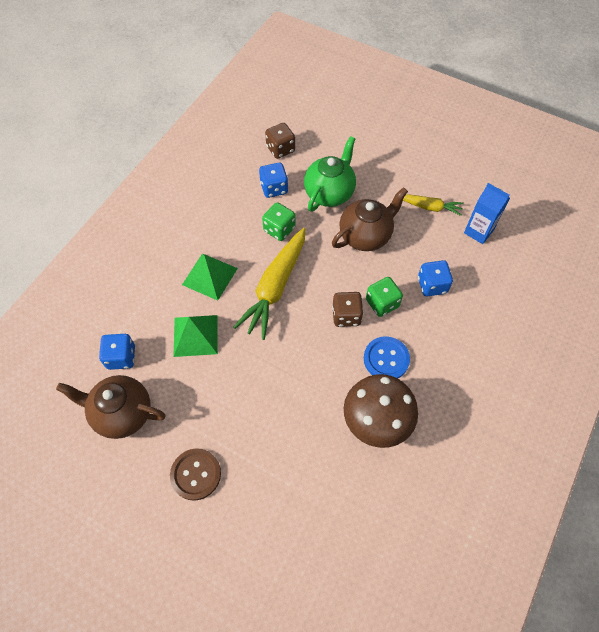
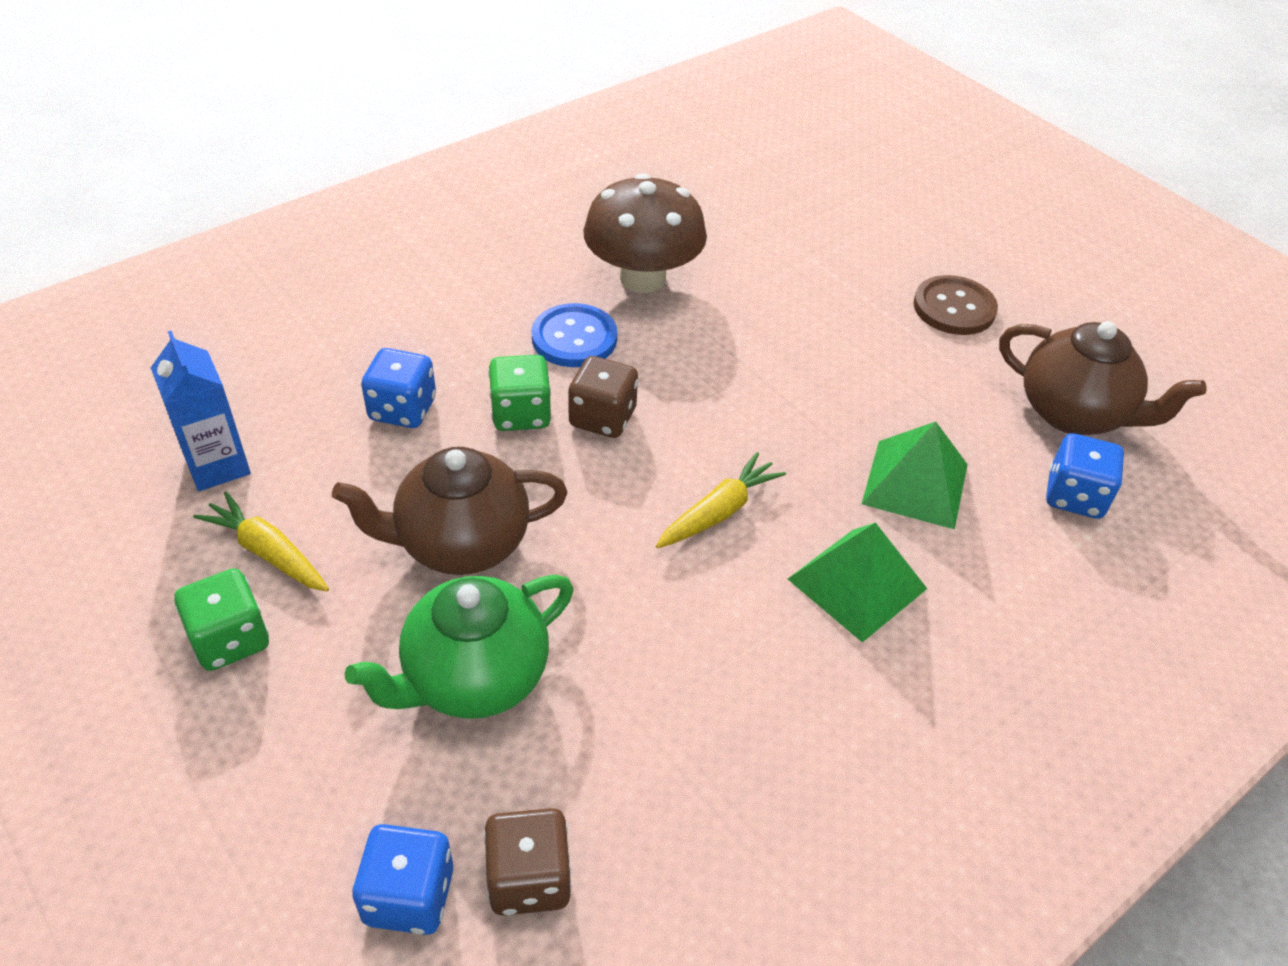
camera: 160 degrees left, 15 degrees down
yellow carrot [233,228,305,340] -> yellow carrot [656,452,786,548], size x0.55
blue dice [259,163,288,198] -> blue dice moved to [352,824,453,935]
green dice [262,202,296,241] -> green dice moved to [174,568,269,671]

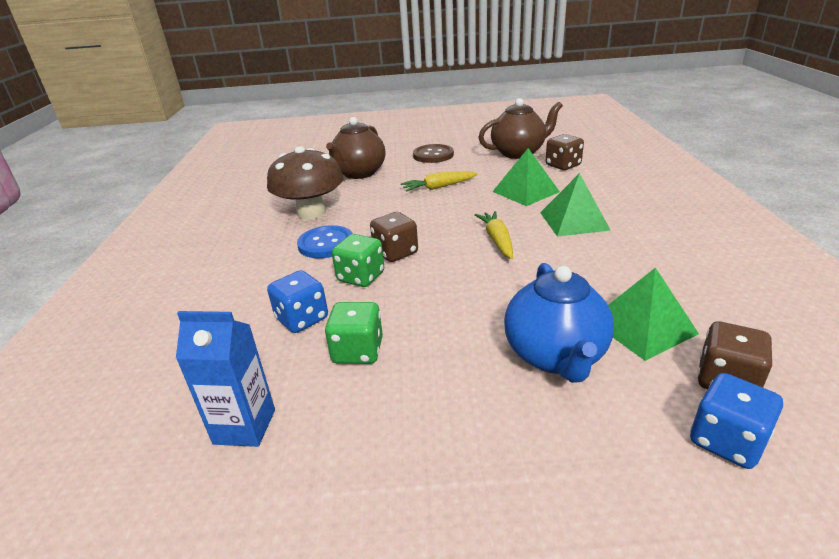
camera: 50 degrees left, 15 degrees down
green dice [174,568,269,671] -> green dice moved to [325,302,383,364]
yellow carrot [193,492,329,591] -> yellow carrot moved to [401,172,478,191]
brown teapot [332,447,568,575] -> brown teapot moved to [326,117,385,179]
green teapot [345,575,573,719] -> blue teapot [504,263,614,383]
blue dice [1046,433,1124,519] -> brown dice [546,134,584,170]
none -> green pyramid [608,267,699,361]

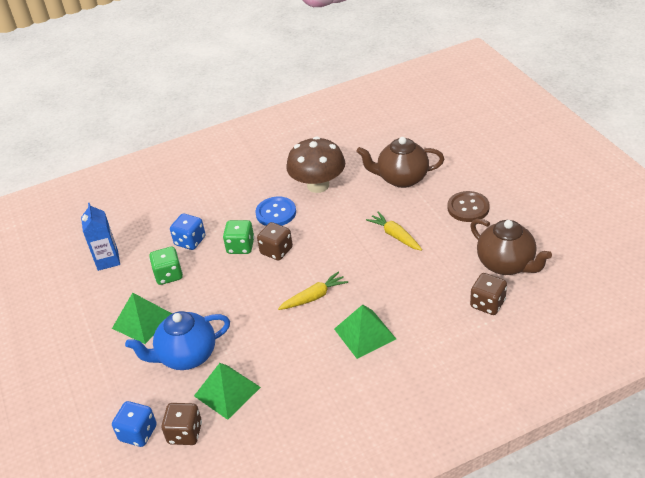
camera: 70 degrees right, 10 degrees up
green pyramid [492,148,560,206] -> green pyramid moved to [112,293,172,344]

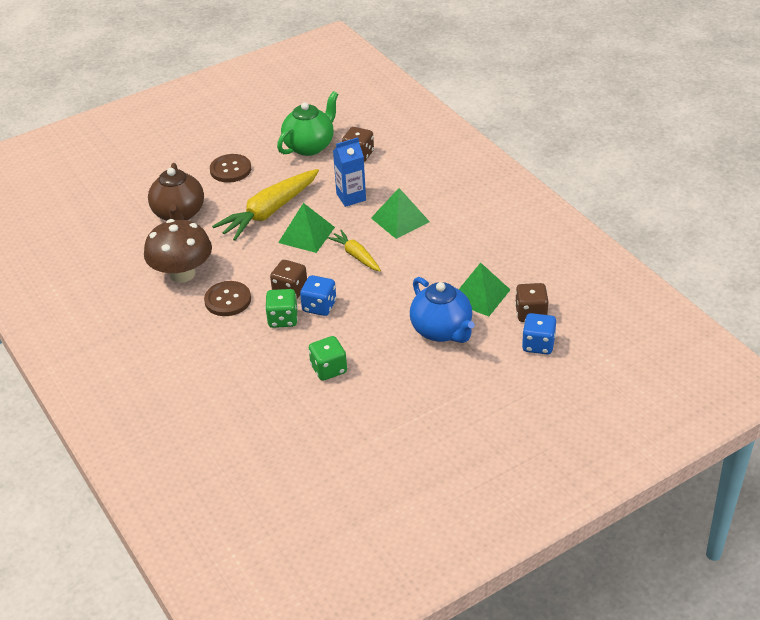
camera: 100 degrees left, 0 degrees up
blue carton [81,203,120,271] -> blue carton moved to [333,138,366,207]
green pyramid [112,293,172,344] -> green pyramid moved to [278,203,335,253]
blue dice [170,214,205,250] -> blue dice moved to [300,275,336,316]
blue button [256,196,296,226] -> brown button [204,281,251,316]
yellow carrot [366,212,422,251] -> yellow carrot [212,169,319,241], size x1.82
brown teapot [470,219,552,275] -> green teapot [277,91,338,156]

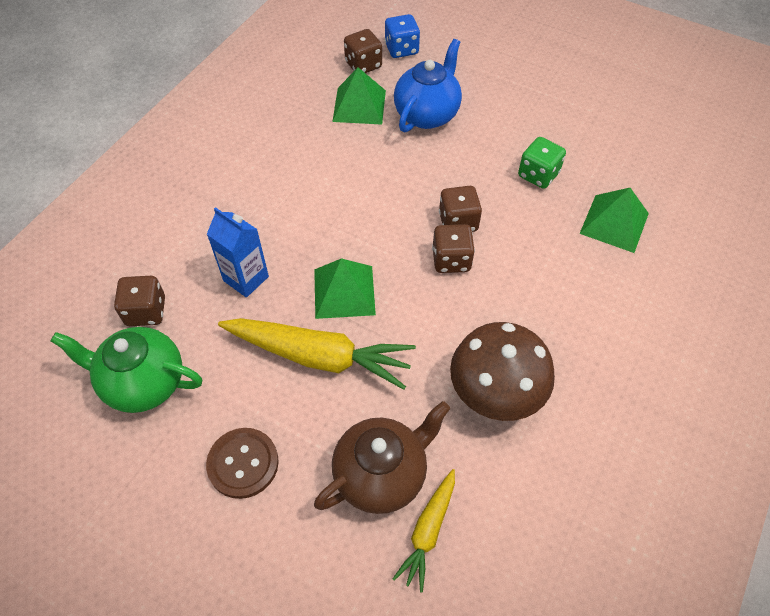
camera: 120 degrees left, 15 degrees up
brown button [204,281,251,316] -> none
green dice [265,289,298,328] -> none
blue dice [300,275,336,316] -> brown dice [439,186,482,232]
yellow carrot [327,230,381,271] -> yellow carrot moved to [393,469,455,592]
green pyramid [371,188,430,239] -> green pyramid moved to [580,188,649,253]

